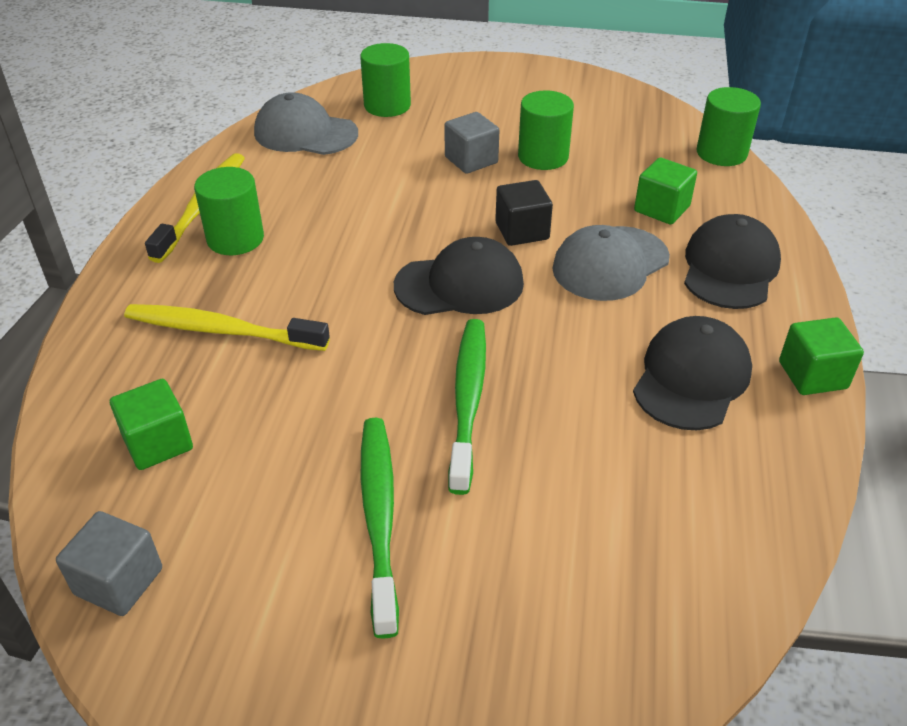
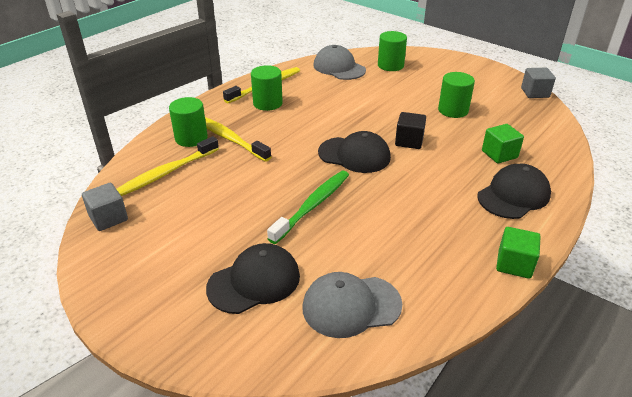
camera: 30 degrees right, 5 degrees down
green cube [110,379,193,470] -> yellow toothbrush [117,136,219,196]
green toothbrush [361,418,399,639] -> none
grey cube [445,112,500,174] -> grey cube moved to [521,68,556,98]
grey cap [552,225,670,301] -> grey cap moved to [302,272,402,338]
black cap [633,316,752,430] -> black cap moved to [206,243,300,314]
green cylinder [697,87,761,166] -> green cylinder moved to [169,97,208,147]

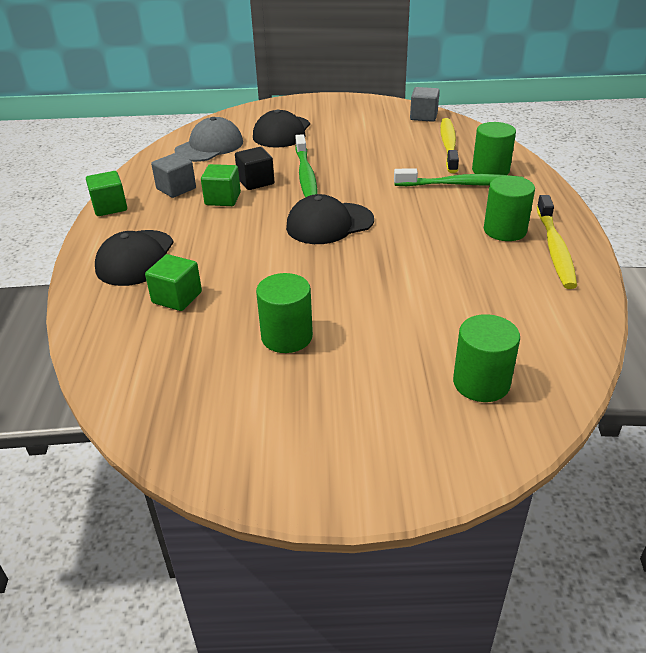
camera: 140 degrees right, 0 degrees up
yellow toothbrush [205,117,271,162] -> green toothbrush [394,168,524,186]
grey cap [313,45,366,80] -> none
black cube [395,112,426,149] -> black cube moved to [235,147,274,190]
grey cube [521,68,556,98] -> grey cube moved to [151,153,196,198]
none -> green cube [201,164,241,206]

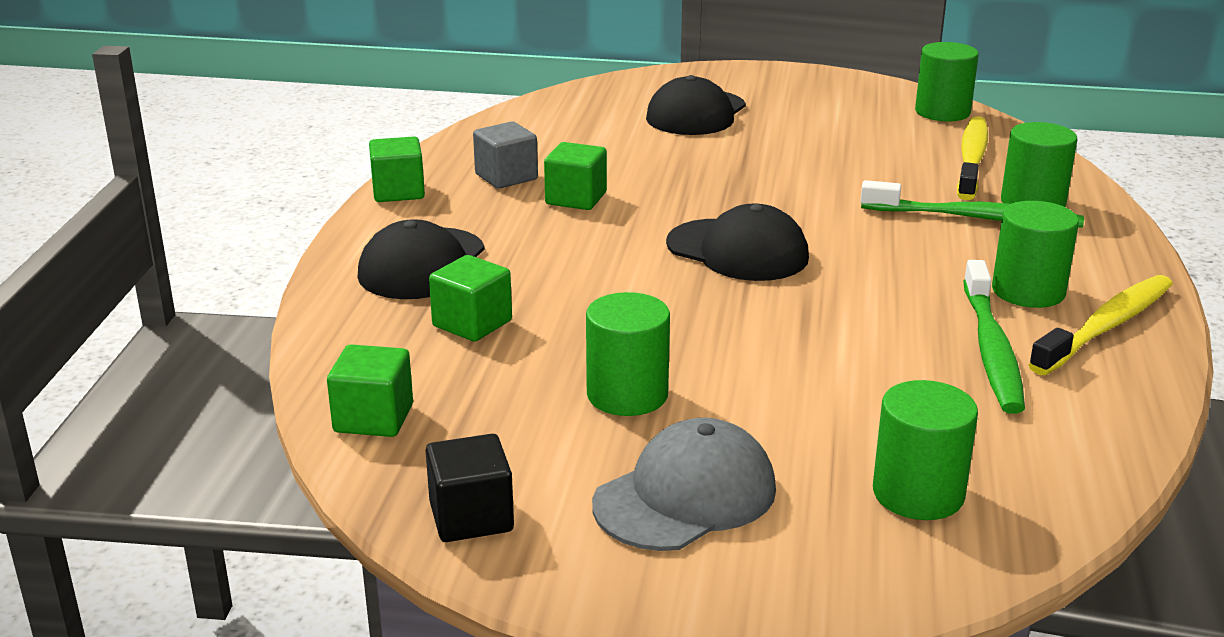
camera: 10 degrees right, 10 degrees down
grey cap [174,117,243,162] -> grey cap moved to [592,418,776,551]
black cube [235,147,274,190] -> black cube moved to [426,434,514,542]
black cap [286,194,374,244] -> black cap turned 135 degrees counterclockwise [666,204,809,281]
green toothbrush [295,134,317,197] -> green toothbrush moved to [963,260,1025,414]
grey cube [410,87,440,122] -> green cylinder [915,42,979,121]
yellow toothbrush [537,195,577,289] -> yellow toothbrush turned 150 degrees counterclockwise [1028,275,1173,375]
none -> green cube [327,344,413,437]

